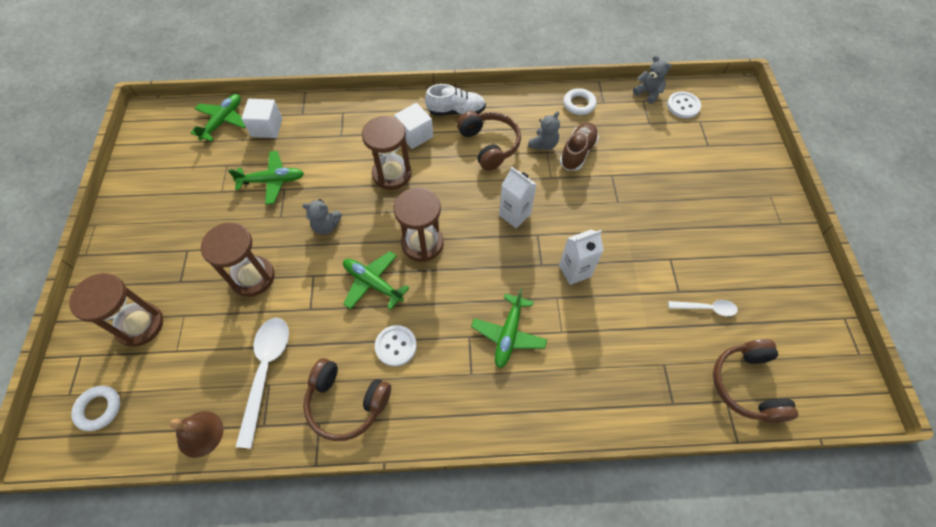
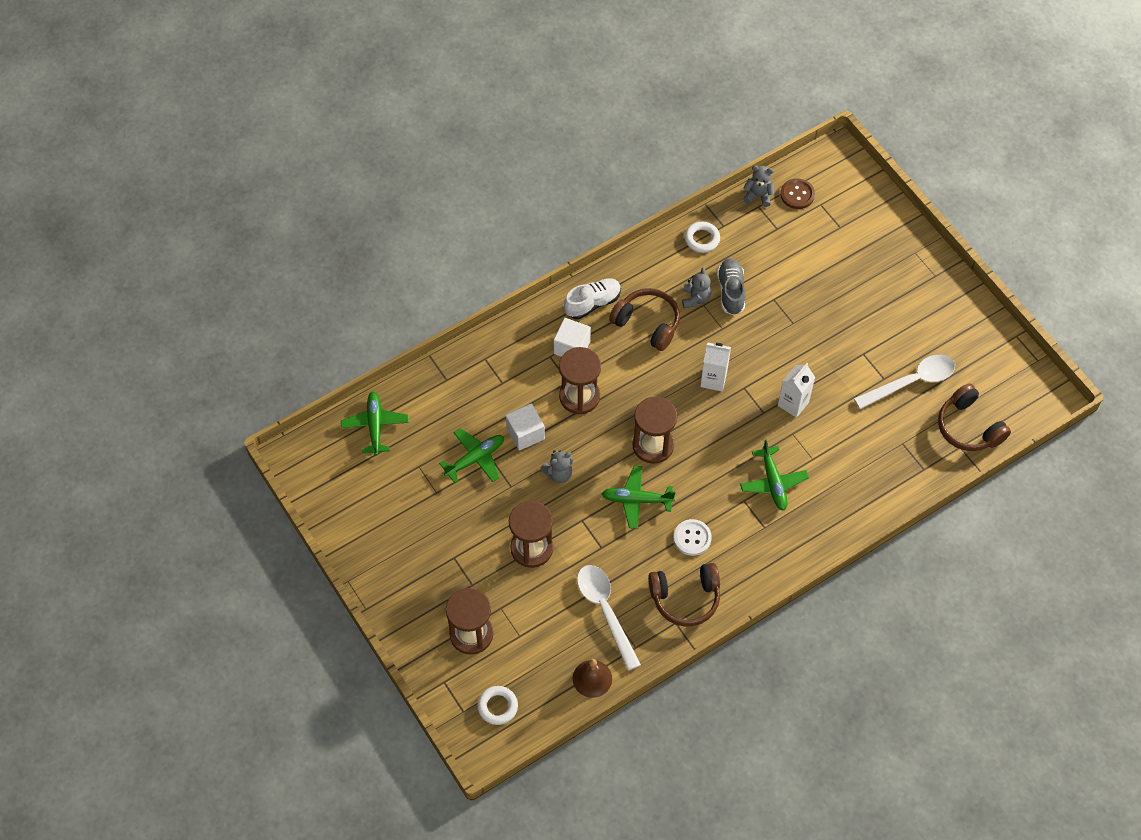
camera: 30 degrees left, 0 degrees up
white cube [242,99,283,138] -> white cube moved to [506,403,545,451]
brown shoe [560,123,599,171] -> grey shoe [717,258,745,315]
white button [667,91,701,118] -> brown button [780,178,815,209]
white spoon [668,300,738,316] -> white spoon [854,354,955,409], size x1.81

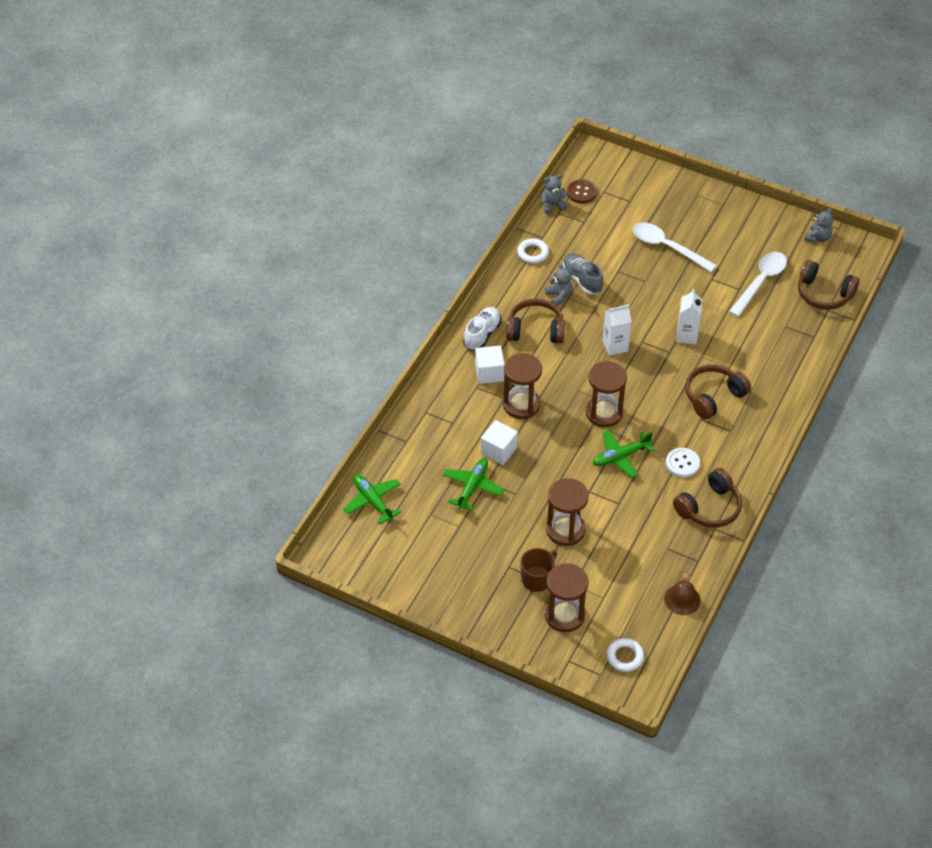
camera: 30 degrees left, 10 degrees down
grey teddy bear [540,450,573,483] -> grey teddy bear moved to [804,208,833,243]
white spoon [577,565,641,671] -> white spoon moved to [633,223,717,272]
green plane [740,439,809,511] -> brown headphones [685,365,751,420]
none -> brown mug [520,548,557,592]

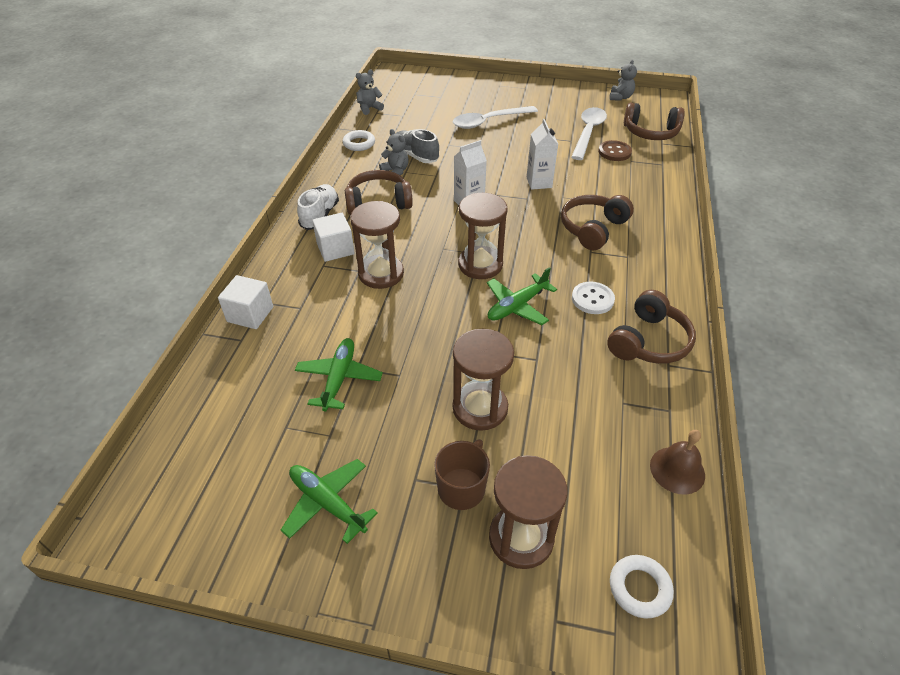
camera: 15 degrees left, 5 degrees down
green plane [343,474,401,524] -> green plane moved to [281,459,378,544]
white cube [481,420,518,465] -> white cube moved to [218,275,273,329]
brown button [567,179,597,203] -> brown button moved to [598,140,632,161]
white spoon [633,223,717,272] -> white spoon turned 45 degrees counterclockwise [453,106,538,129]

